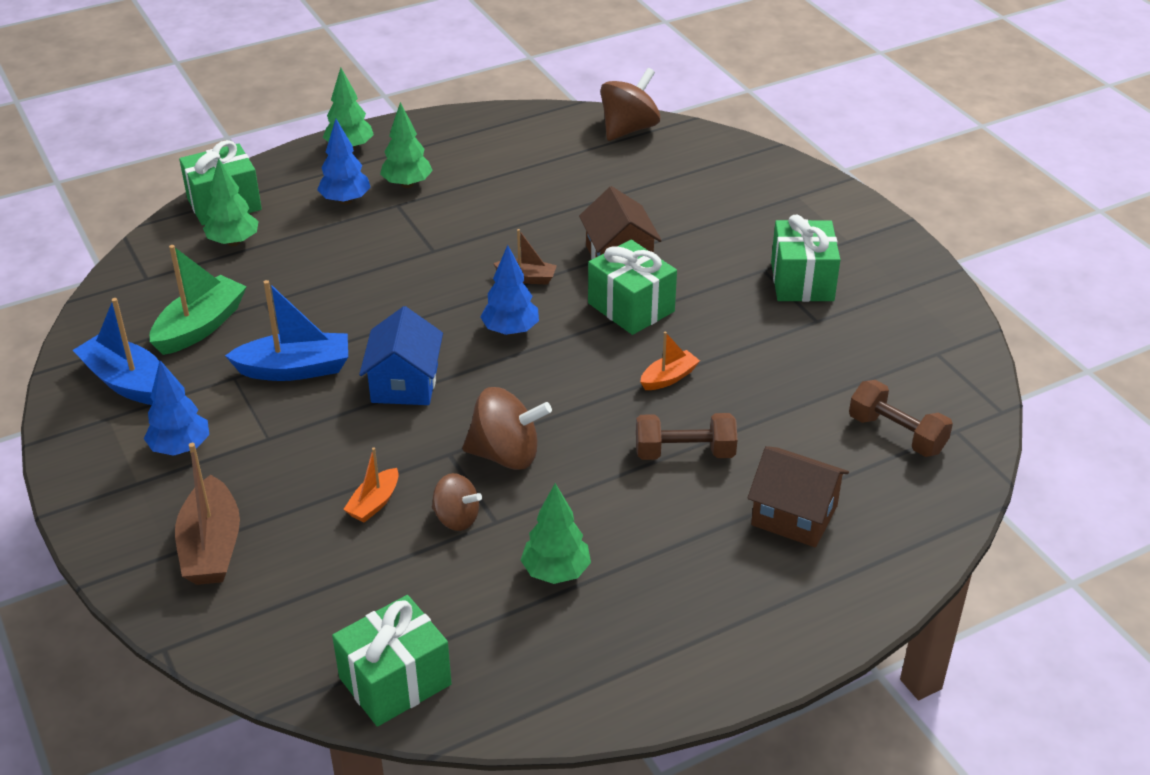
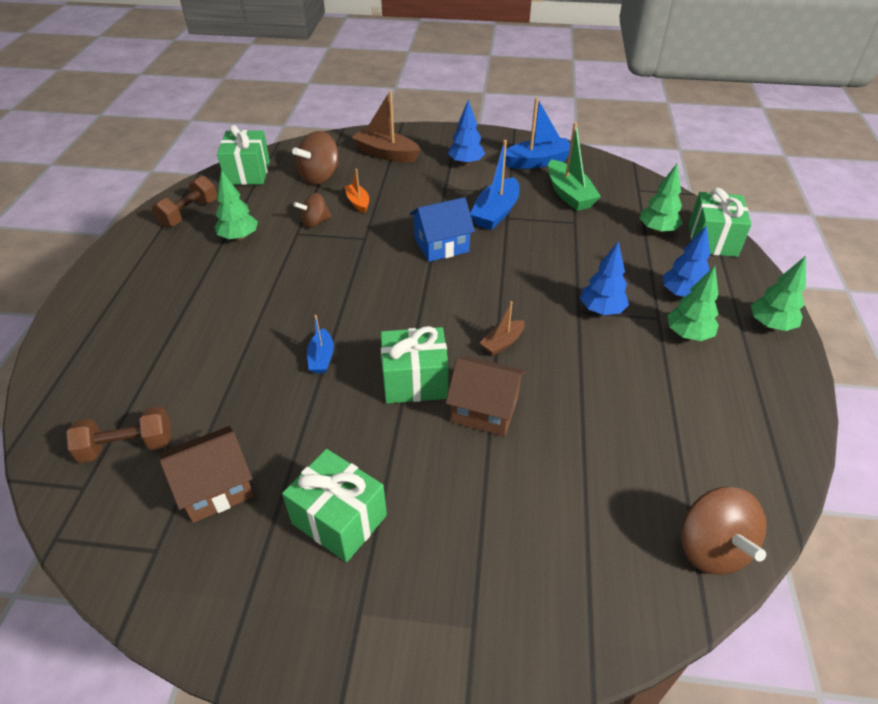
camera: 125 degrees right, 5 degrees up
blue house [359,306,443,405] -> blue house turned 60 degrees counterclockwise [409,197,475,262]
brown spinning top [462,387,552,470] -> brown spinning top moved to [292,131,339,185]
blue tree [480,245,539,336] -> blue tree moved to [580,241,629,315]
brown dumbbell [636,413,737,460] -> brown dumbbell moved to [151,176,217,228]
orange boat [640,331,700,390] -> blue boat [307,315,334,373]
brown house [747,446,849,547] -> brown house moved to [160,426,254,523]

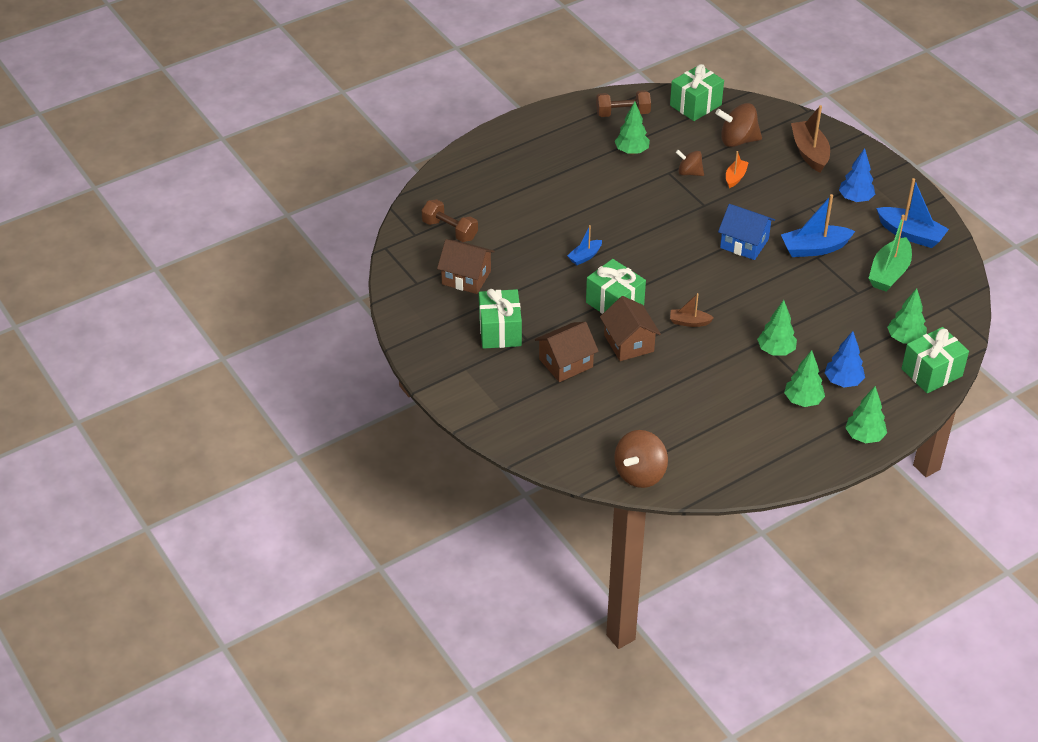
camera: 50 degrees right, 0 degrees up
blue tree [580,241,629,315] -> green tree [757,300,797,356]
none -> brown house [535,322,599,382]

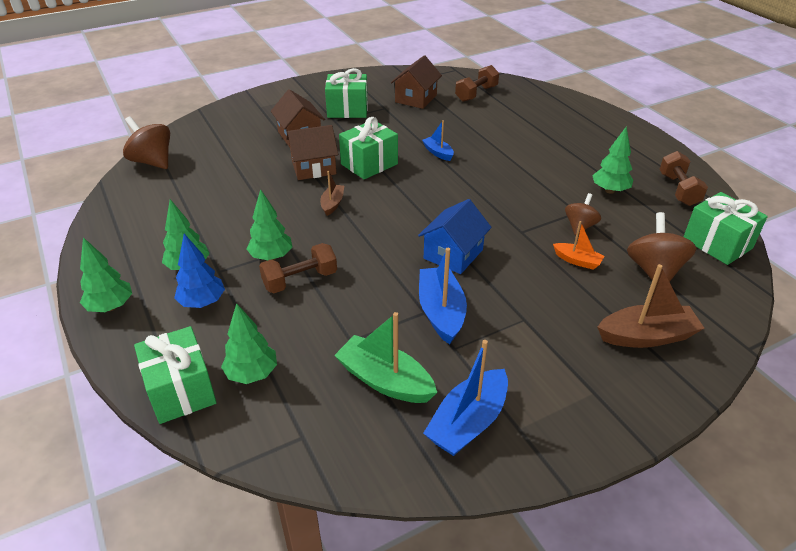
camera: 95 degrees right, 5 degrees down
blue tree [839,148,875,202] -> none
none -> brown dumbbell [259,243,337,293]

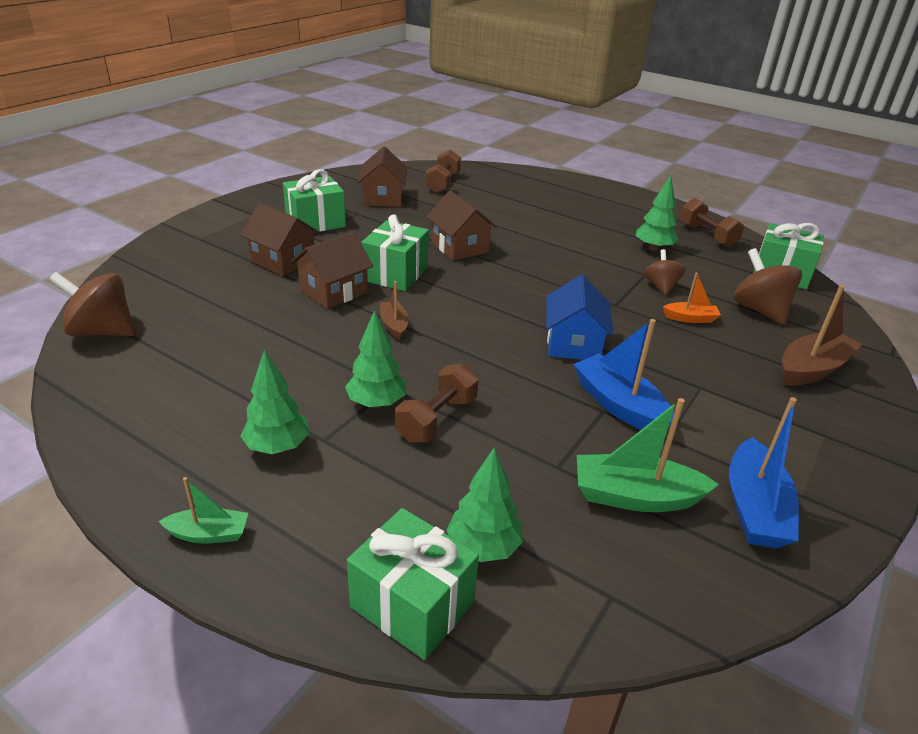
camera: 30 degrees left, 5 degrees down
green tree [80,237,132,312] -> green boat [159,477,248,543]
blue tree [174,234,225,308] -> none
blue boat [422,120,454,161] -> brown house [426,190,497,261]

